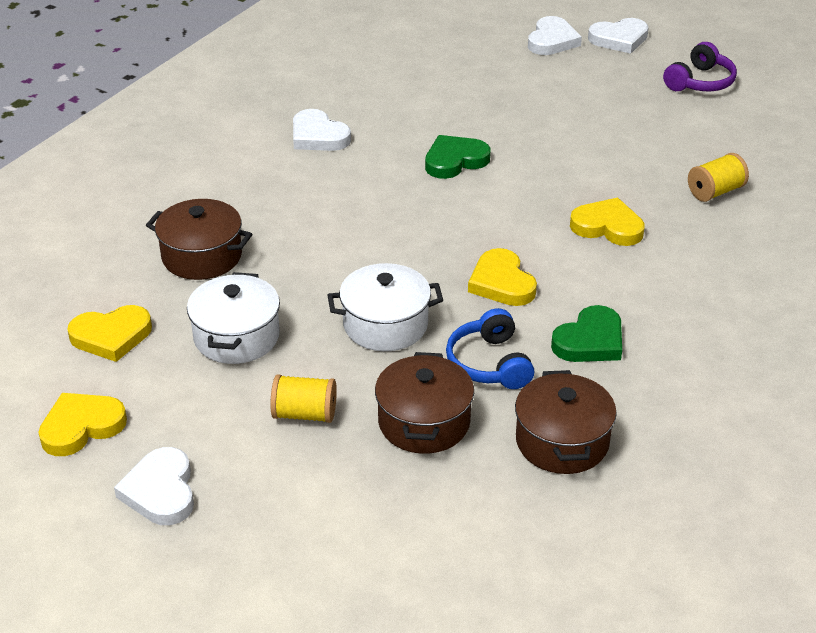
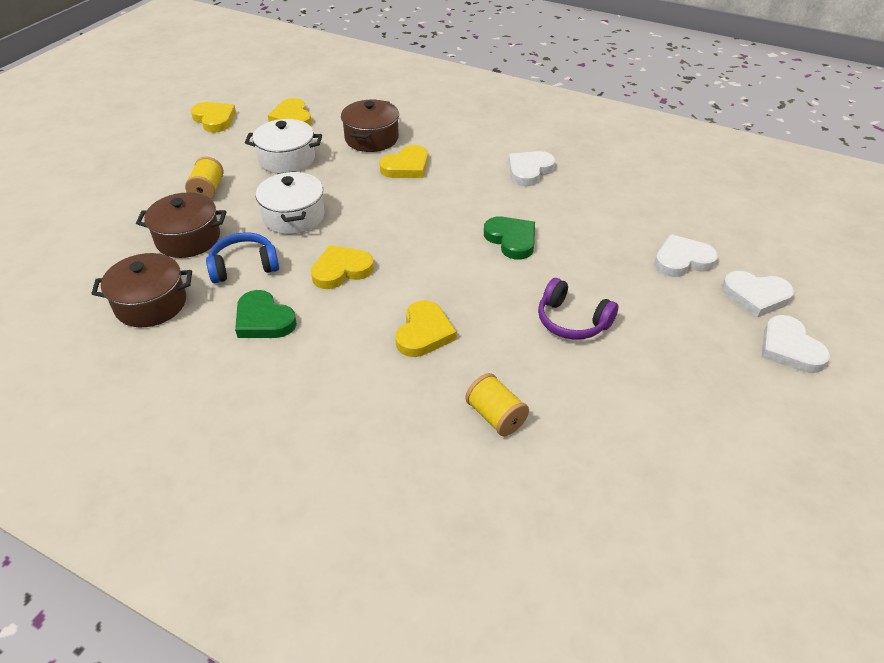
camera: 85 degrees right, 5 degrees up
white heart [114,447,194,525] -> white heart moved to [654,234,718,277]
purple headphones [663,42,737,91] -> purple headphones moved to [538,278,618,340]
none -> yellow heart [379,145,428,178]

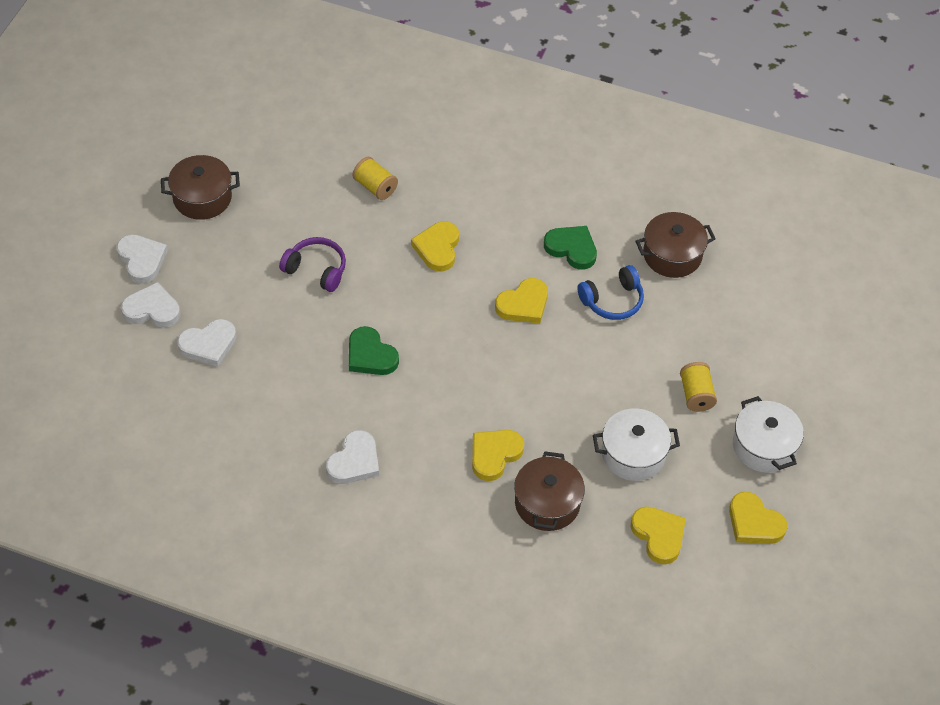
camera: 170 degrees right, 10 degrees up
brown pot [136,192,226,258] -> brown pot moved to [161,155,240,220]
white pot [256,171,324,234] -> white pot moved to [733,396,804,473]

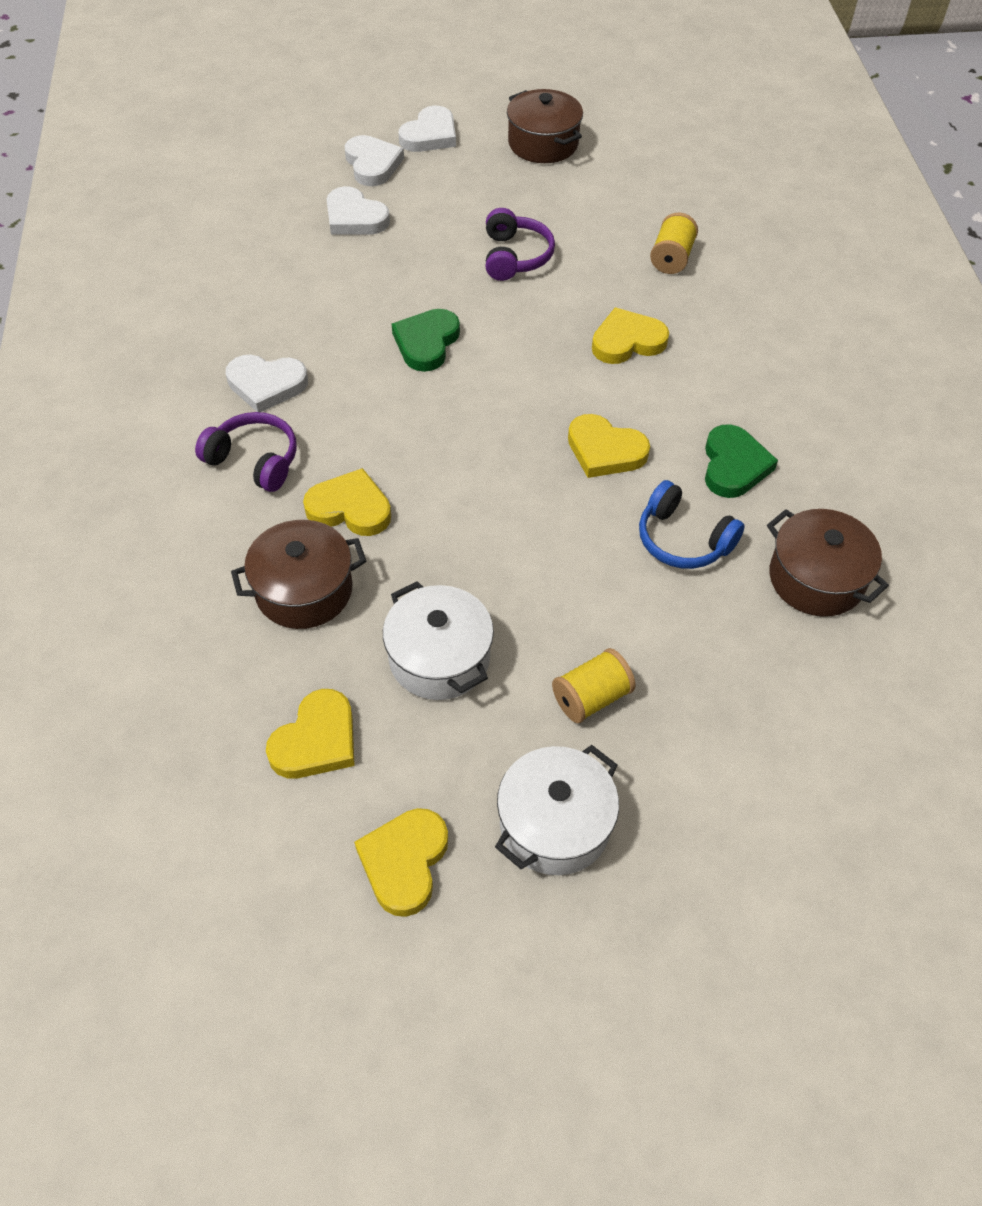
camera: 65 degrees right, 0 degrees up
none -> purple headphones [195,412,297,492]

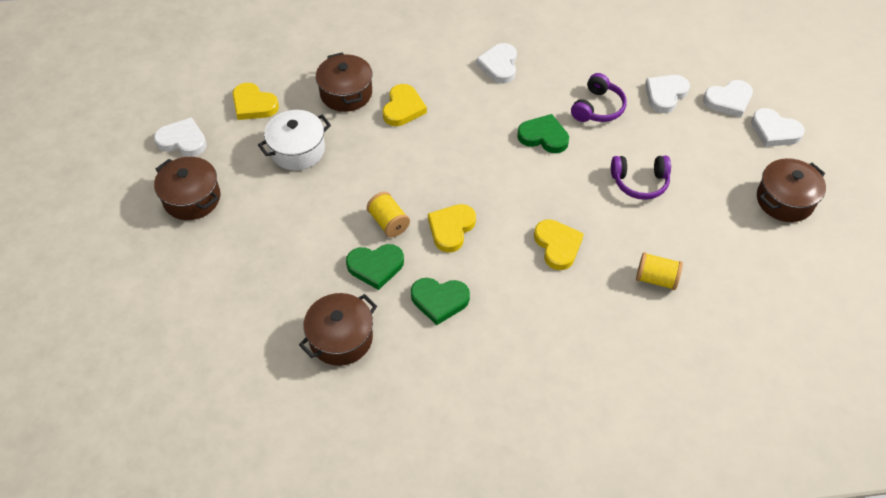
camera: 90 degrees right, 0 degrees up
purple headphones [195,412,297,492] -> purple headphones moved to [571,73,627,122]
yellow heart [354,808,448,917] -> white heart [154,117,207,157]
white pot [495,745,619,875] -> brown pot [154,157,220,220]
yellow spool [552,648,636,723] -> yellow spool moved to [367,192,410,237]
blue headphones [639,480,745,569] -> green heart [346,244,404,290]

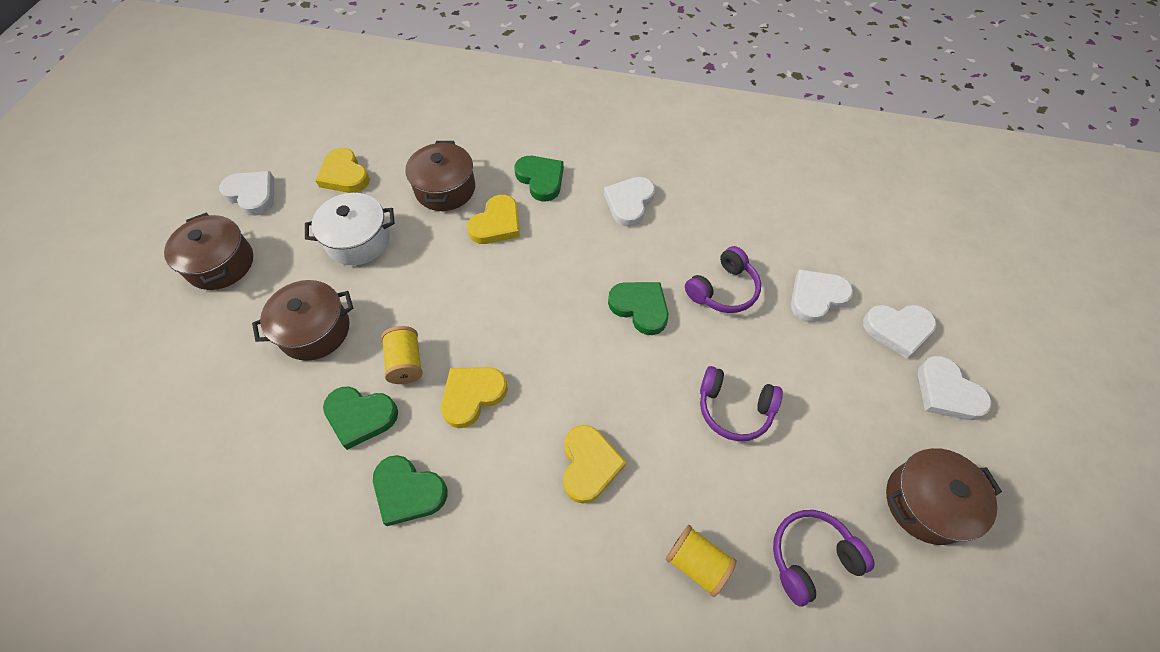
camera: 20 degrees right, 5 degrees up
brown pot [299,293,377,366] -> brown pot moved to [252,280,353,361]
none -> green heart [514,156,564,202]
none -> purple headphones [773,510,875,606]

